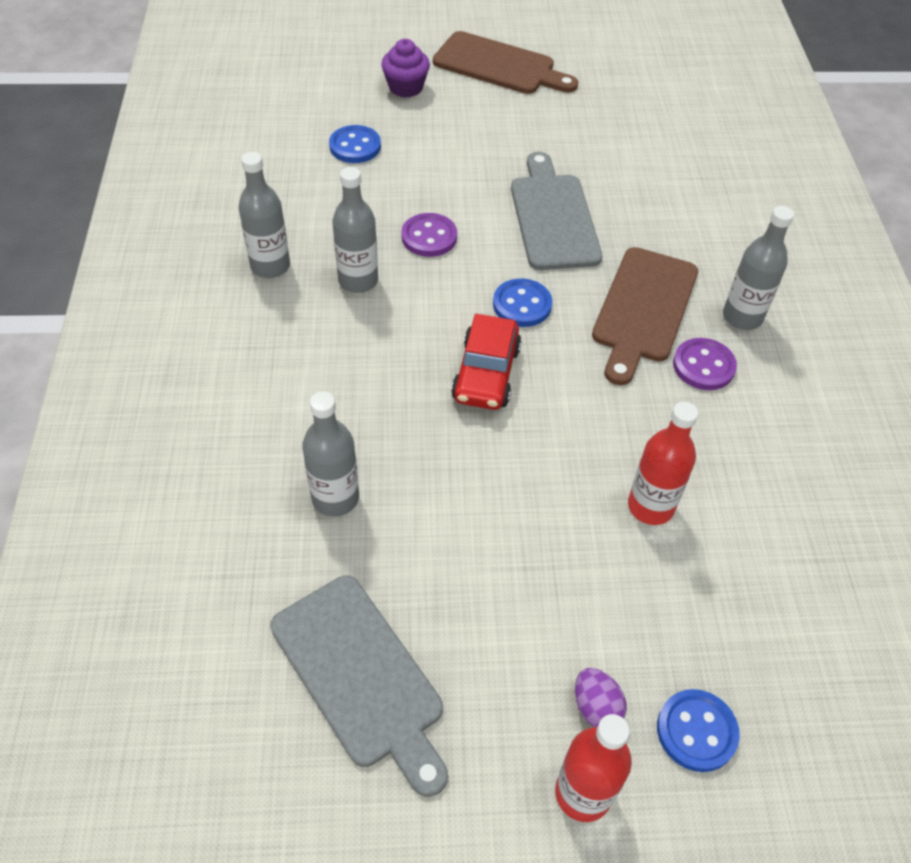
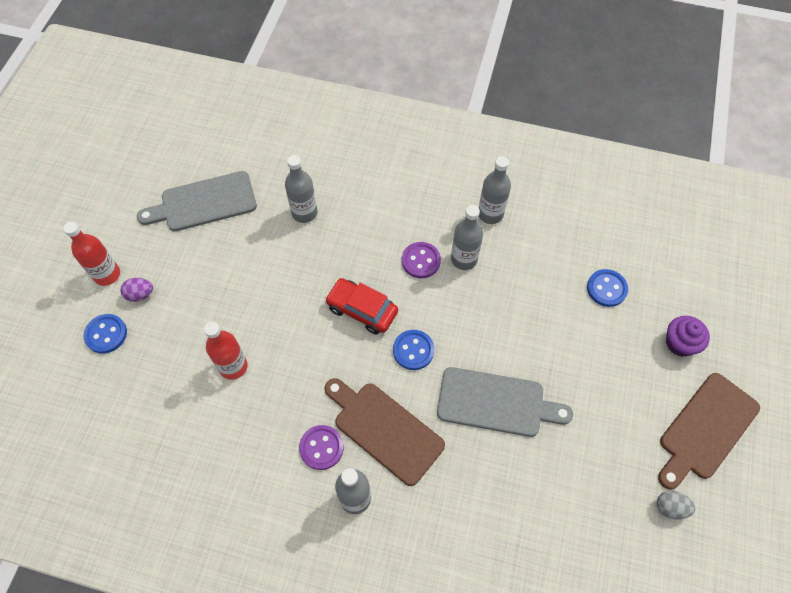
camera: 110 degrees right, 10 degrees up
purple button [401,213,457,257] -> purple button moved to [402,242,441,278]
none -> grey egg [657,491,695,520]

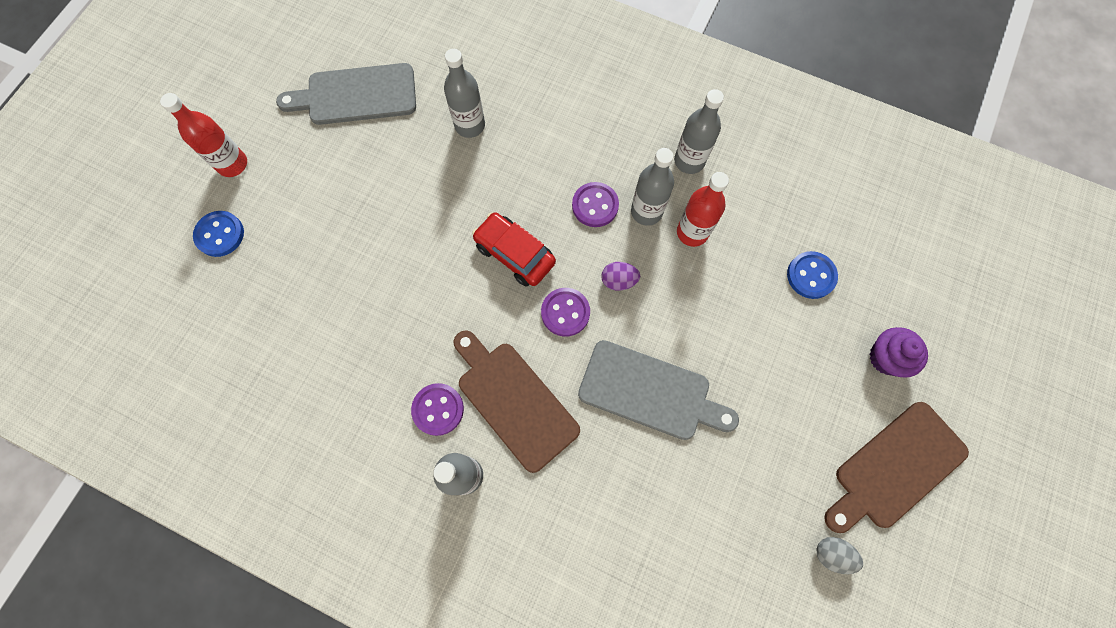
camera: 10 degrees right, 10 degrees up
purple egg [121,278,153,302] -> purple egg moved to [601,262,640,291]
red bottle [204,322,248,380] -> red bottle moved to [677,172,729,247]
blue button [393,330,434,370] -> purple button [541,288,590,336]

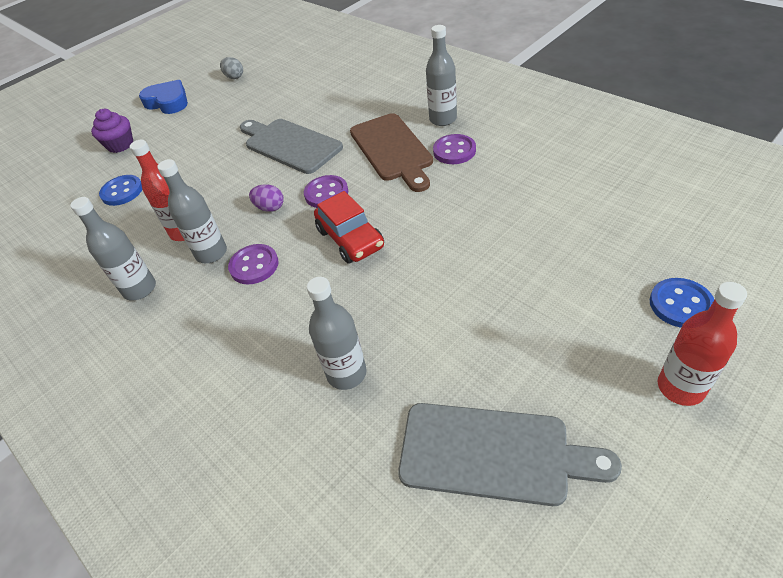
camera: 155 degrees left, 25 degrees down
brown cutting board [824,402,969,533] -> blue heart [139,80,188,114]

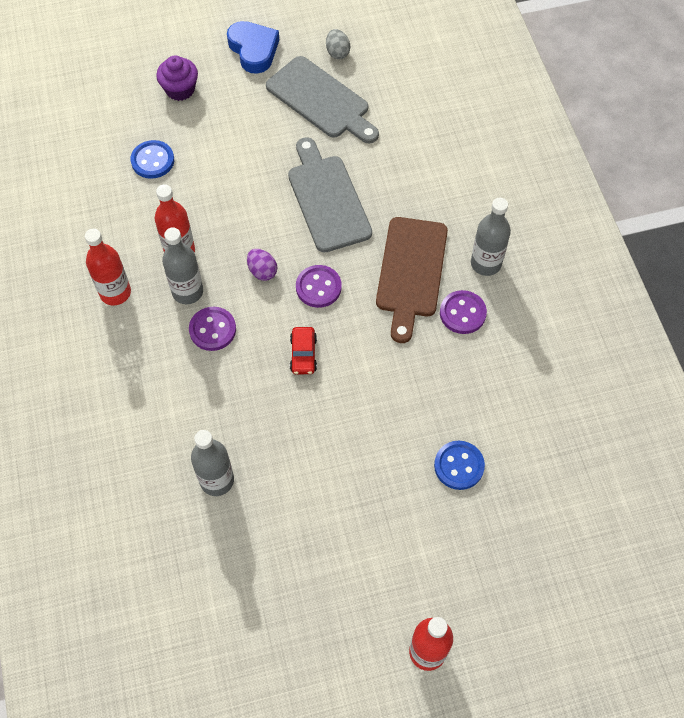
camera: 25 degrees right, 15 degrees up
grey bottle [70,197,156,301] -> red bottle [85,229,131,305]
red car [314,191,384,264] -> red car [290,327,317,374], size x0.62
grey cutting board [398,403,622,506] -> grey cutting board moved to [266,56,379,144]
blue button [650,278,714,328] -> blue button moved to [434,441,485,490]

